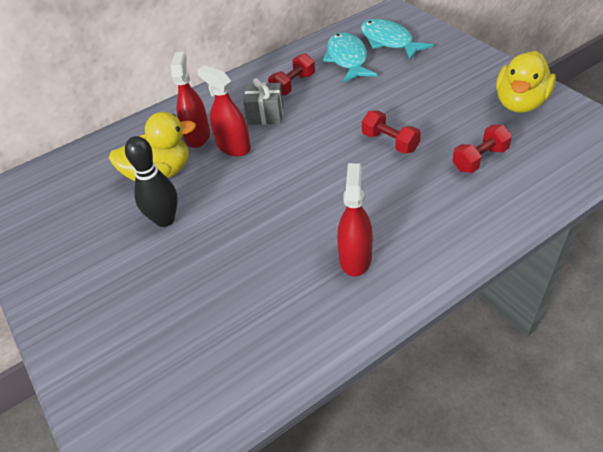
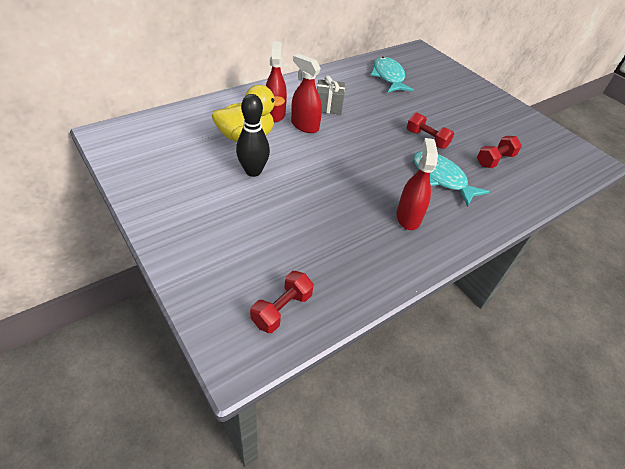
camera: 10 degrees left, 0 degrees up
red dumbbell [268,53,315,96] -> red dumbbell moved to [250,271,314,333]
turquoise fish [361,19,434,60] -> turquoise fish moved to [413,151,490,207]
yellow duck [496,51,556,113] -> none

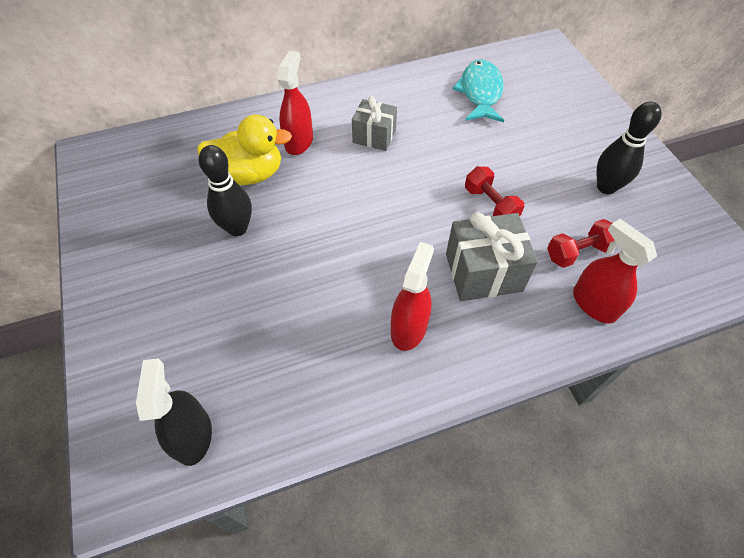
camera: 20 degrees right, 10 degrees up
red dumbbell [250,271,314,333] -> black spray bottle [136,358,212,466]
red spray bottle [291,54,322,133] -> red spray bottle moved to [573,219,657,324]
turquoise fish [413,151,490,207] -> grey gift [446,212,538,301]
none -> black bowling pin [597,102,662,194]

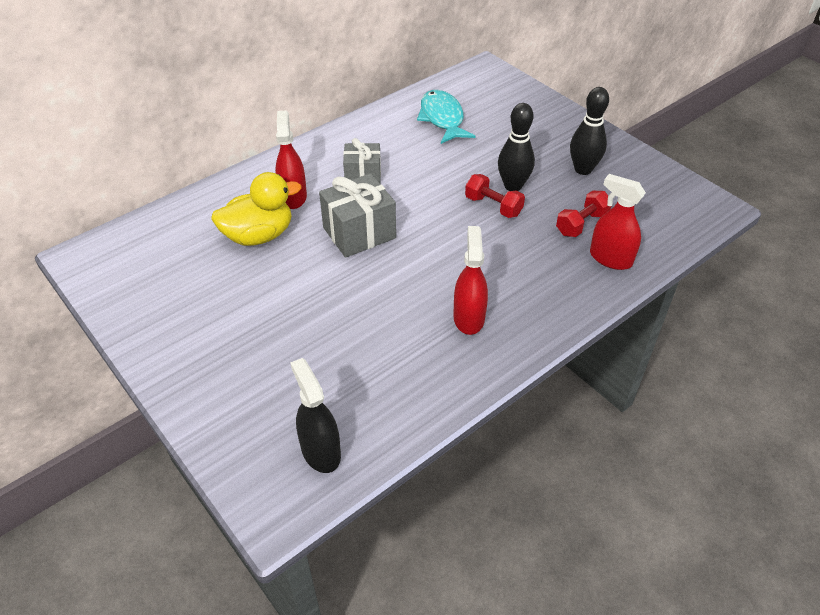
camera: 20 degrees left, 10 degrees down
black bowling pin [199,145,252,236] -> black bowling pin moved to [498,103,535,191]
grey gift [446,212,538,301] -> grey gift moved to [319,173,396,258]

